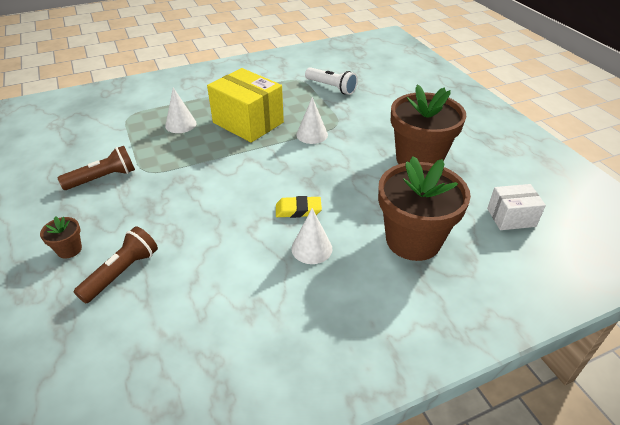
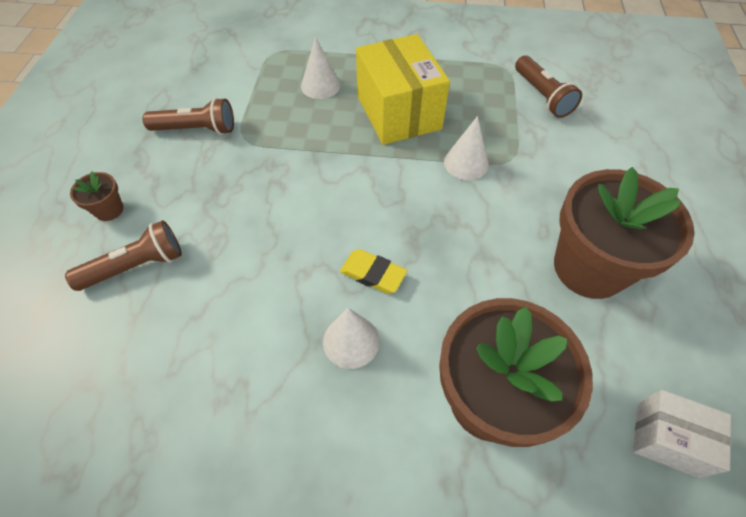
camera: 30 degrees right, 15 degrees up
white flashlight [305,67,358,95] -> brown flashlight [515,56,582,118]

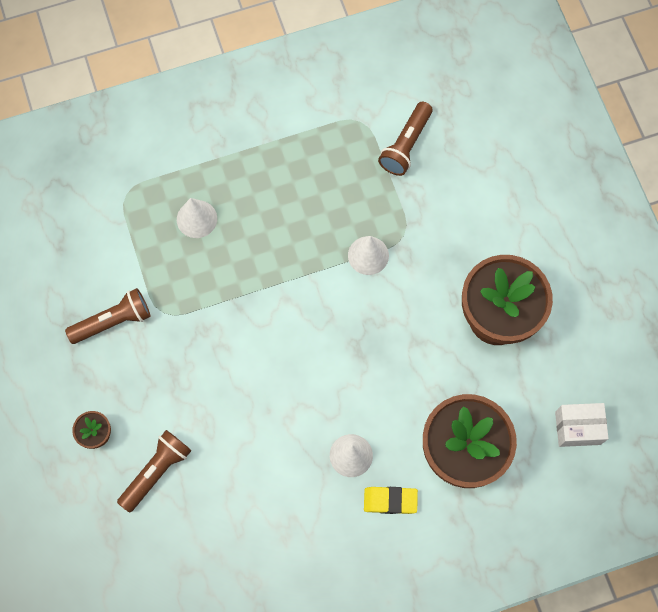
camera: 25 degrees left, 15 degrees up
yellow eraser [340,249,407,294] -> yellow eraser moved to [364,487,418,514]
yellow box [356,34,450,145] -> none
brown flashlight [515,56,582,118] -> brown flashlight turned 75 degrees clockwise [378,102,433,176]

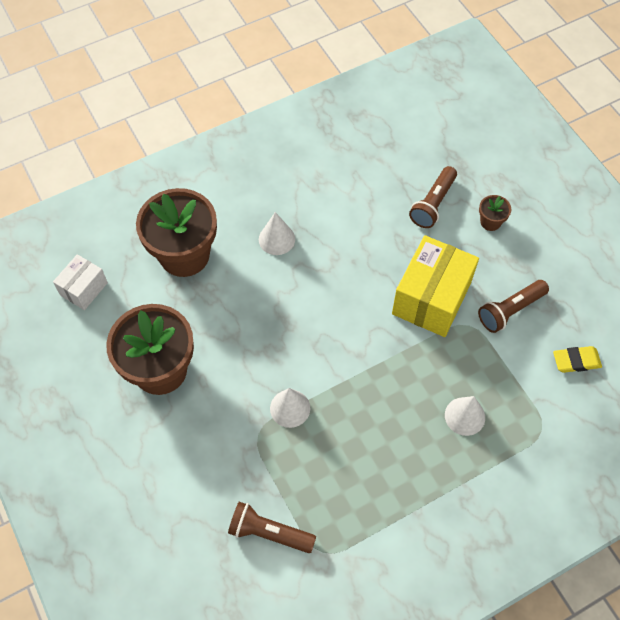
camera: 170 degrees right, 10 degrees down
yellow eraser [364,487,418,514] -> yellow eraser moved to [553,346,602,373]
brown flashlight [378,102,433,176] -> brown flashlight turned 90 degrees counterclockwise [228,502,316,553]
white box [555,403,609,447] -> white box turned 45 degrees counterclockwise [53,254,108,310]
none -> yellow box [392,235,479,337]

